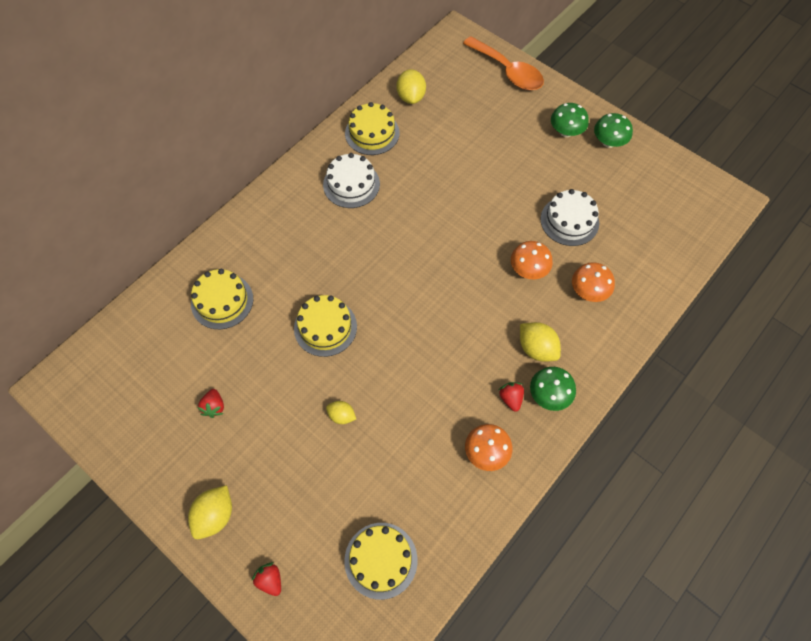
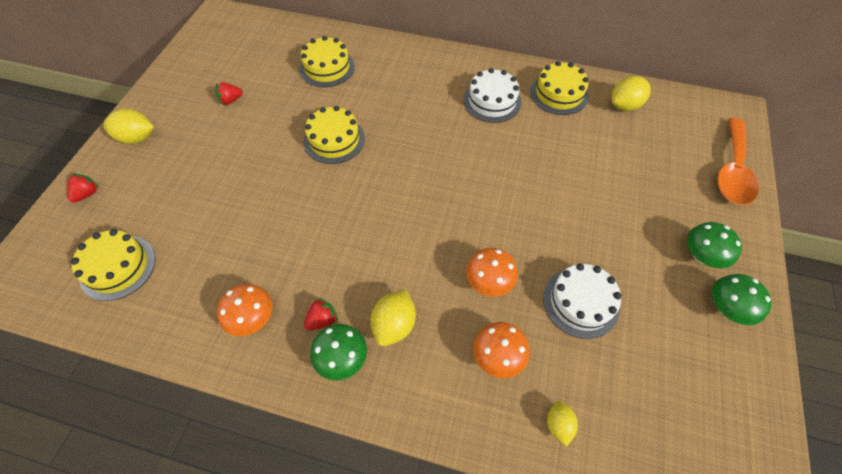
camera: 65 degrees right, 5 degrees down
yellow lemon [326,401,356,424] -> yellow lemon moved to [547,401,578,447]

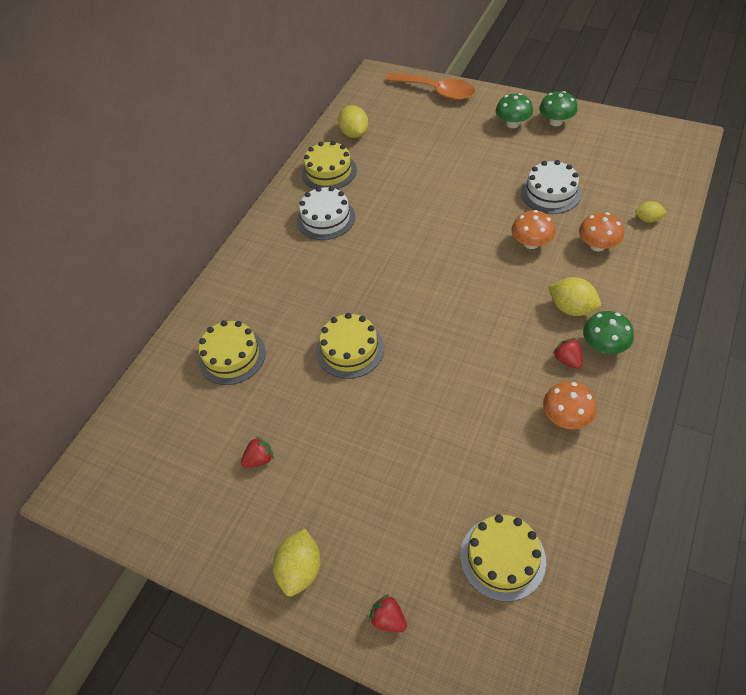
camera: 75 degrees left, 5 degrees down
red strawberry [215,82,243,105] -> red strawberry turned 105 degrees counterclockwise [241,436,274,468]

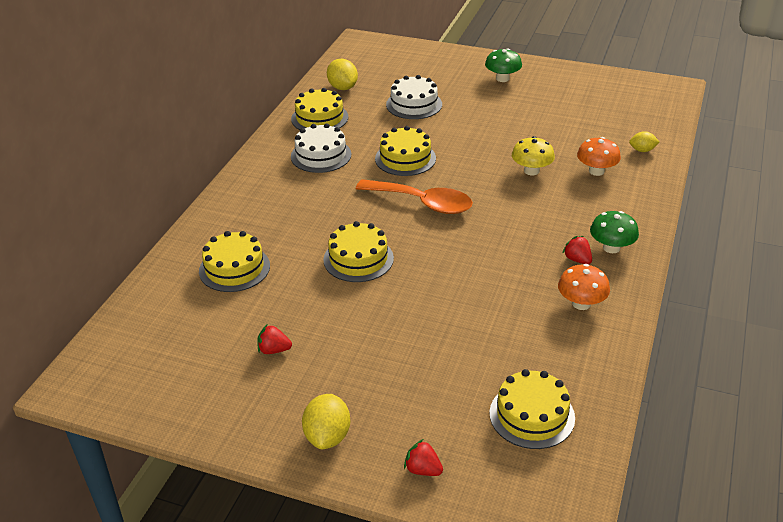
camera: 10 degrees left, 15 degrees down
red strawberry [241,436,274,468] -> red strawberry turned 135 degrees counterclockwise [257,325,292,354]
orange spoon [386,73,475,100] -> orange spoon moved to [356,179,473,214]
orange mushroom [512,210,556,249] -> yellow mushroom [512,136,555,175]
white cake [521,160,581,214] -> white cake moved to [386,75,442,119]
green mushroom [539,91,578,126] -> none
yellow lemon [548,277,601,316] -> none
none -> yellow cake [375,126,436,176]

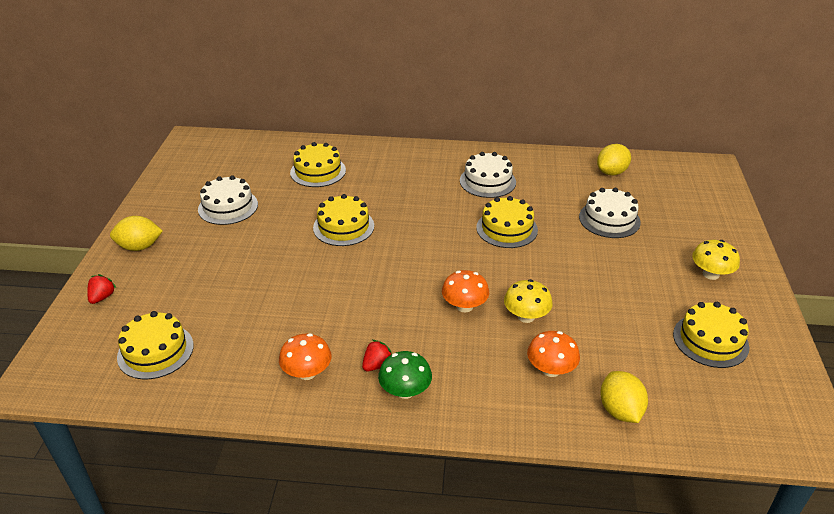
camera: 75 degrees right, 0 degrees up
red strawberry [257,325,292,354] -> white cake [198,175,258,225]
yellow cake [291,88,349,130] -> yellow cake moved to [673,302,749,368]
orange spoon [356,179,473,214] -> none
green mushroom [485,48,522,82] -> yellow mushroom [692,240,740,280]
yellow lemon [629,131,659,152] -> yellow lemon [600,371,648,423], size x1.63
none -> orange mushroom [442,270,489,313]

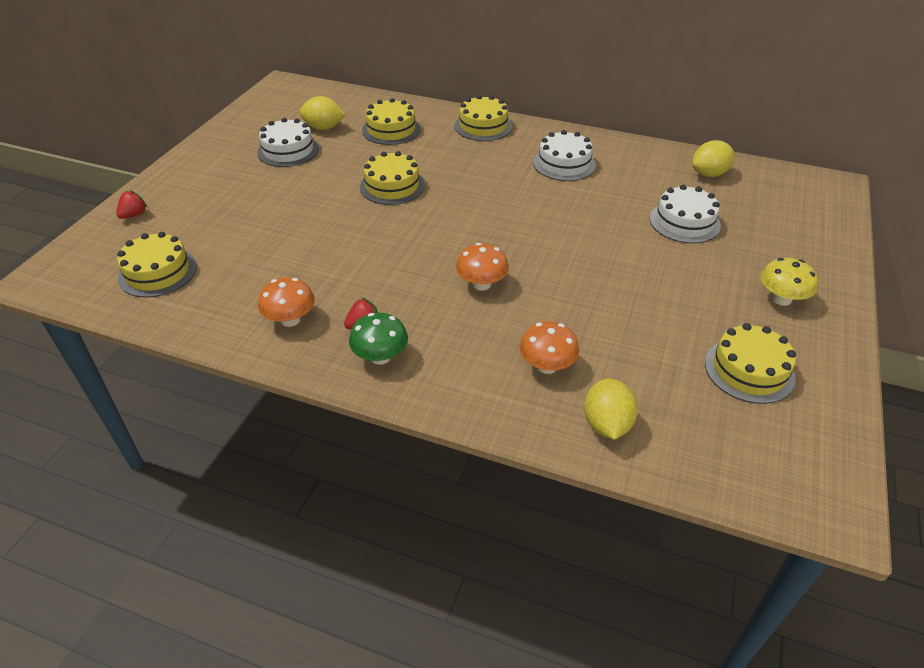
camera: 15 degrees right, 5 degrees up
yellow lemon [110,216,163,251] -> yellow lemon moved to [299,96,346,130]
yellow cake [476,196,538,248] -> yellow cake moved to [455,95,512,141]
yellow mushroom [504,279,553,323] -> none

